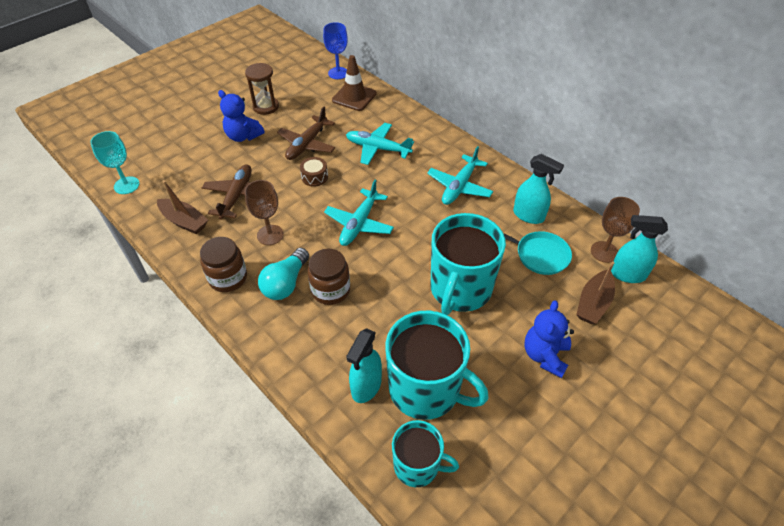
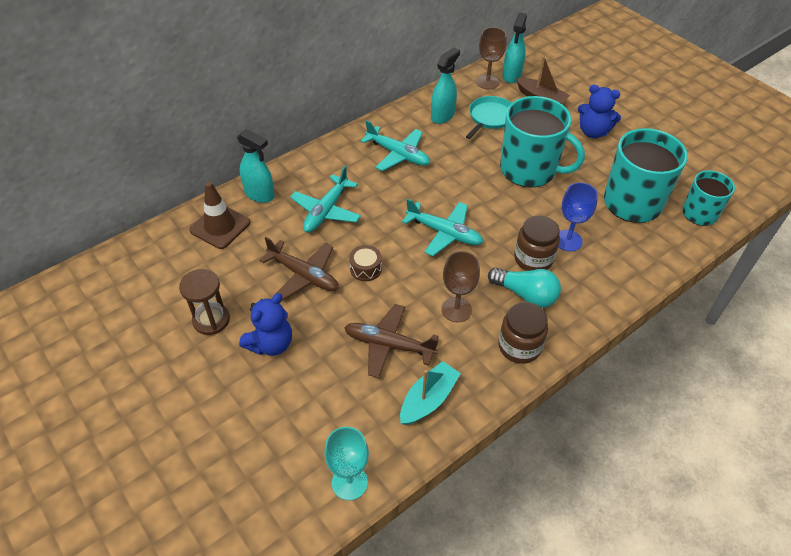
camera: 85 degrees left, 0 degrees up
brown boat [157,181,208,234] -> turquoise boat [400,361,461,425]
blue goblet [323,22,348,79] -> blue goblet moved to [558,182,598,251]
turquoise spray bottle [346,328,382,403] -> turquoise spray bottle moved to [237,129,275,203]

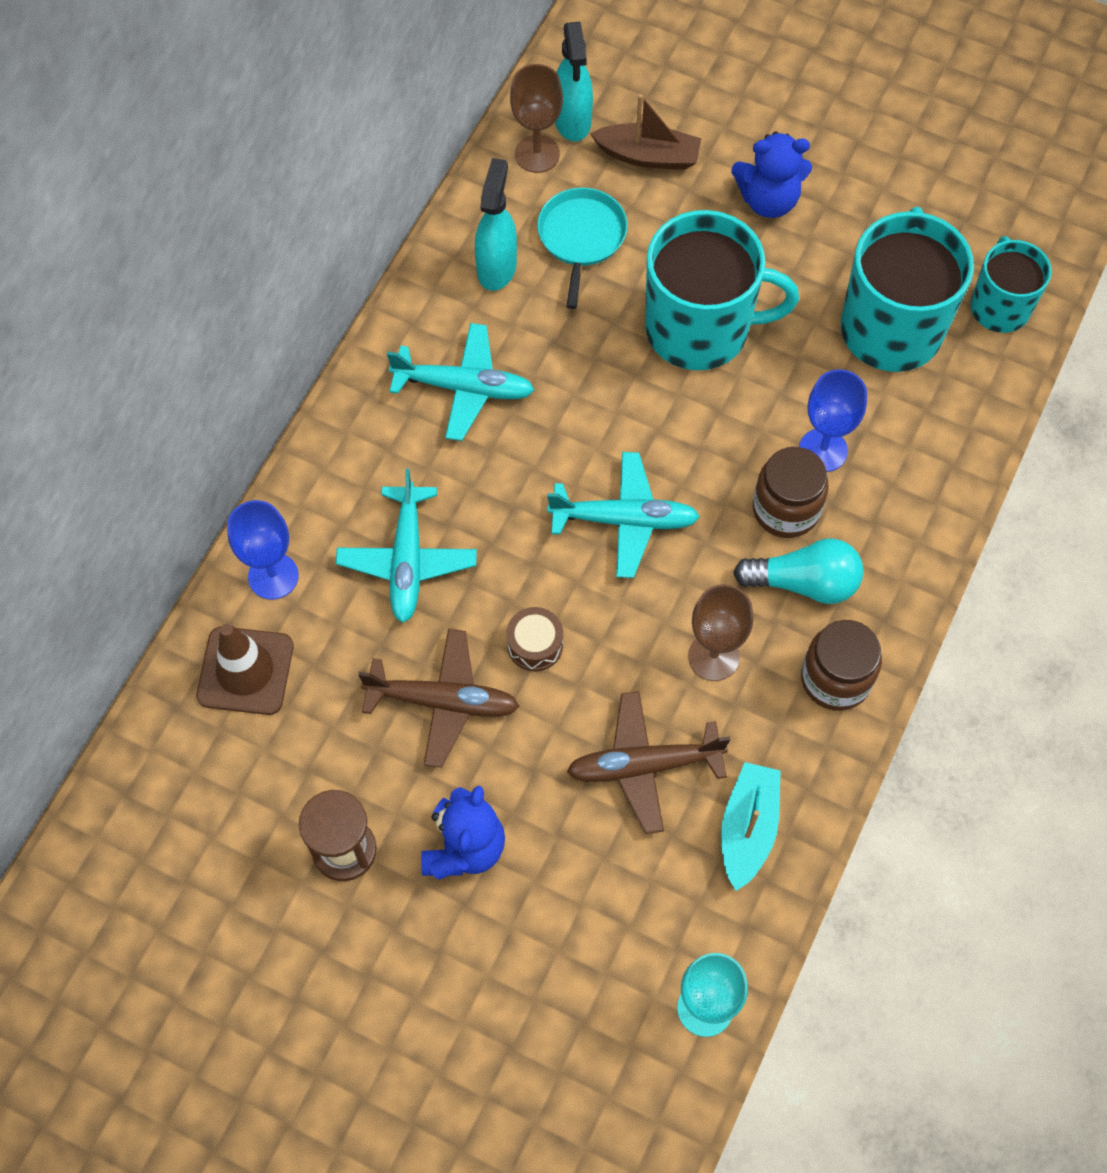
camera: 25 degrees left, 15 degrees up
turquoise spray bottle [237,129,275,203] -> blue goblet [227,500,299,599]

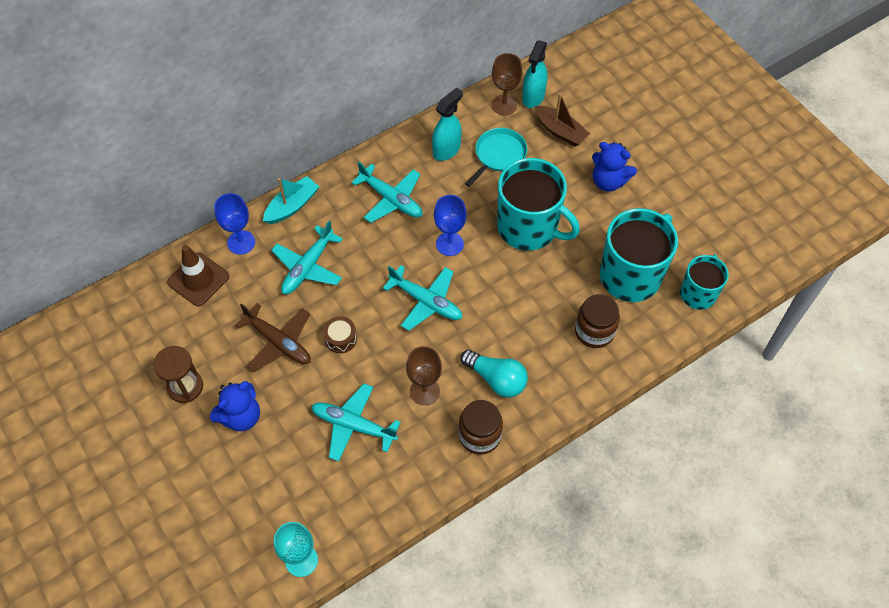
camera: 30 degrees right, 5 degrees down
brown plane [567,691,730,834] -> turquoise plane [311,384,401,461]
turquoise boat [721,762,781,891] -> turquoise boat moved to [263,176,319,224]
brown jar [753,447,829,538] -> brown jar moved to [575,294,620,348]
blue goblet [799,370,867,472] -> blue goblet moved to [434,195,467,256]

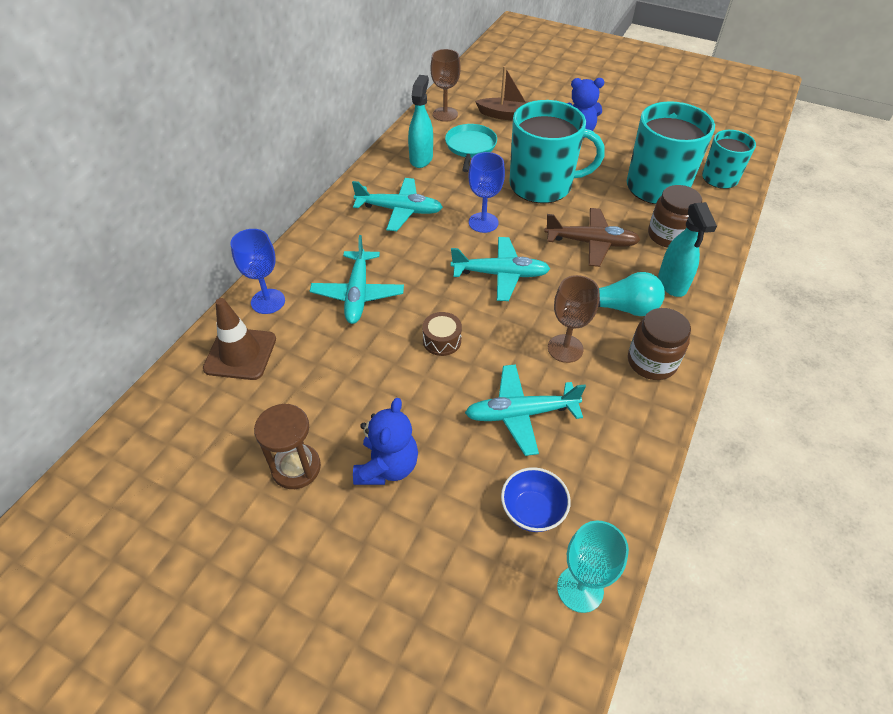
camera: 30 degrees left, 10 degrees down
brown plane [235,303,311,372] -> brown plane moved to [544,208,641,267]
turquoise boat [263,176,319,224] -> none
turquoise spray bottle [522,40,547,108] -> turquoise spray bottle moved to [658,202,717,297]
none -> blue bowl [501,467,571,532]

